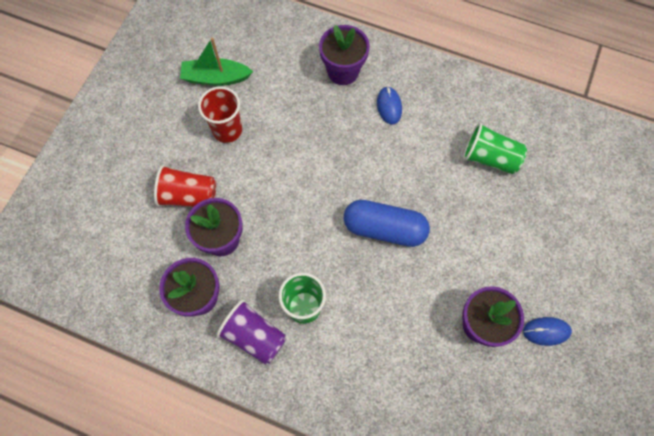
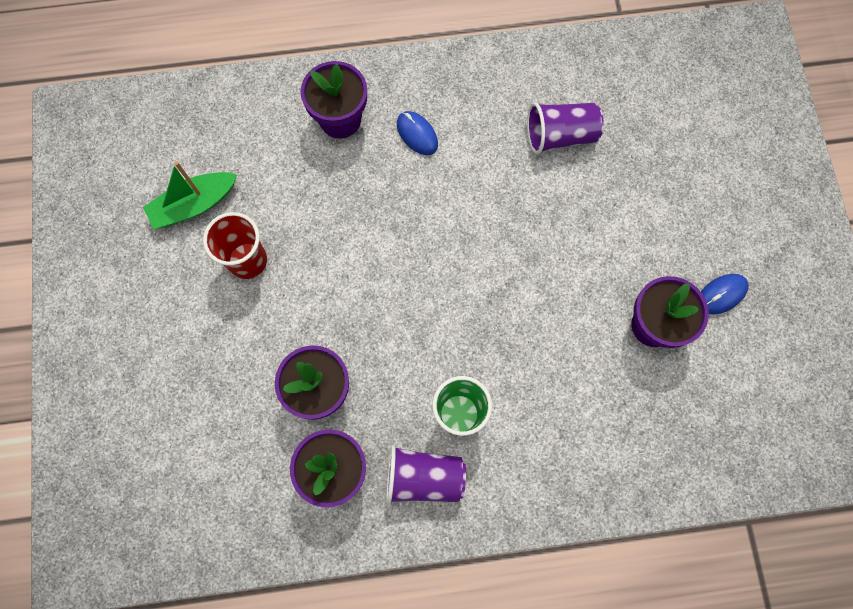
camera: 30 degrees left, 5 degrees up
red cup [154,165,216,207] -> none
blue capsule [344,200,430,247] -> none
green cup [463,122,527,174] -> purple cup [527,102,604,154]

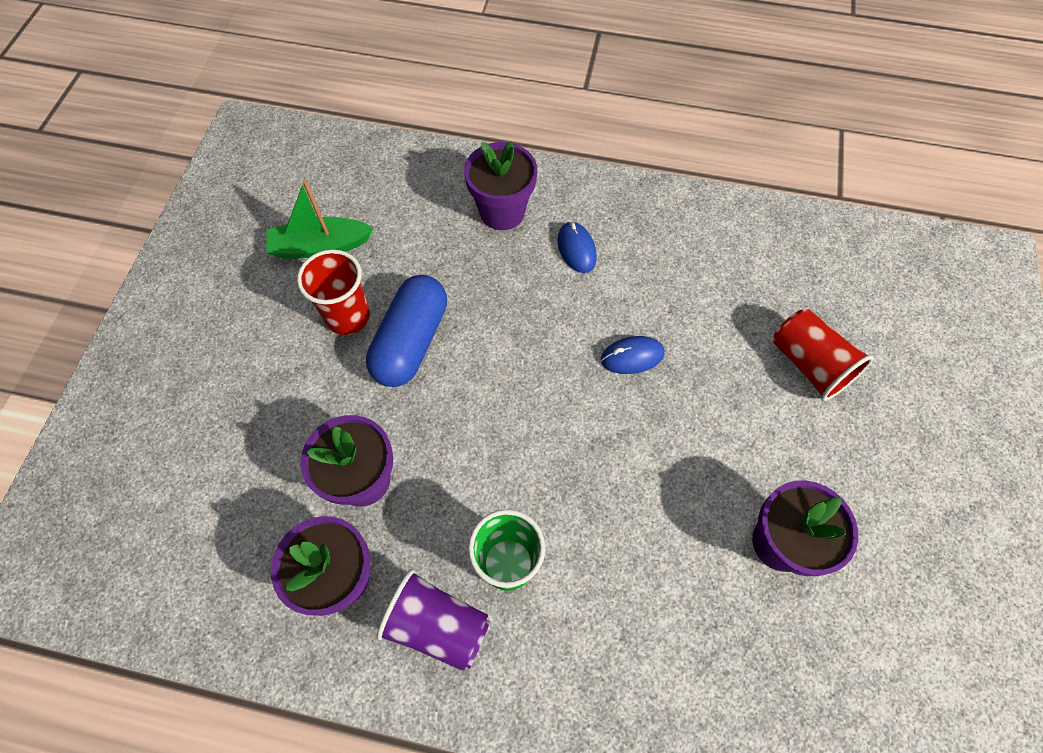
camera: 20 degrees right, 10 degrees down
purple cup [527,102,604,154] -> none
blue mouse [701,274,749,315] -> blue mouse moved to [601,336,665,374]
none -> blue capsule [366,275,447,387]
none -> red cup [773,309,874,401]

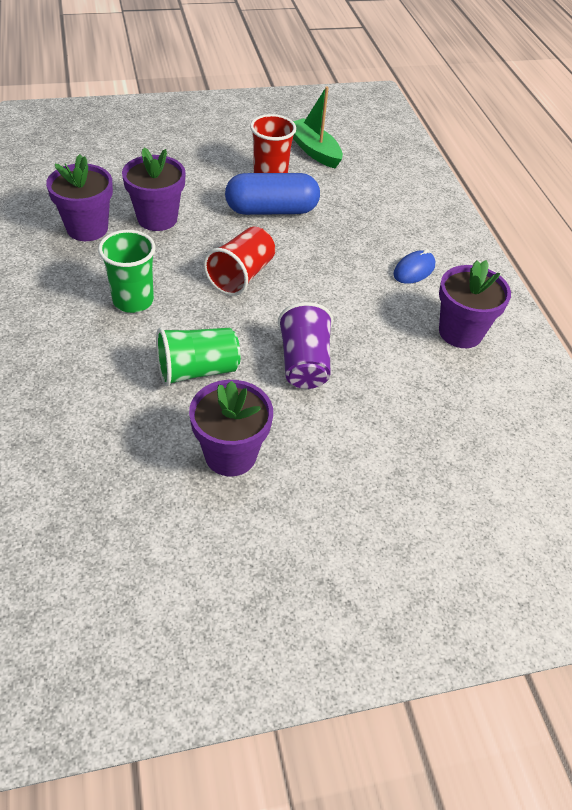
camera: 60 degrees right, 15 degrees down
purple cup [377,569,490,671] -> purple cup moved to [278,302,333,389]
purple flower pot [464,141,537,230] -> purple flower pot moved to [439,260,511,348]
blue mouse [601,336,665,374] -> none
red cup [773,309,874,401] -> red cup moved to [204,226,275,296]
none -> green cup [156,328,240,386]

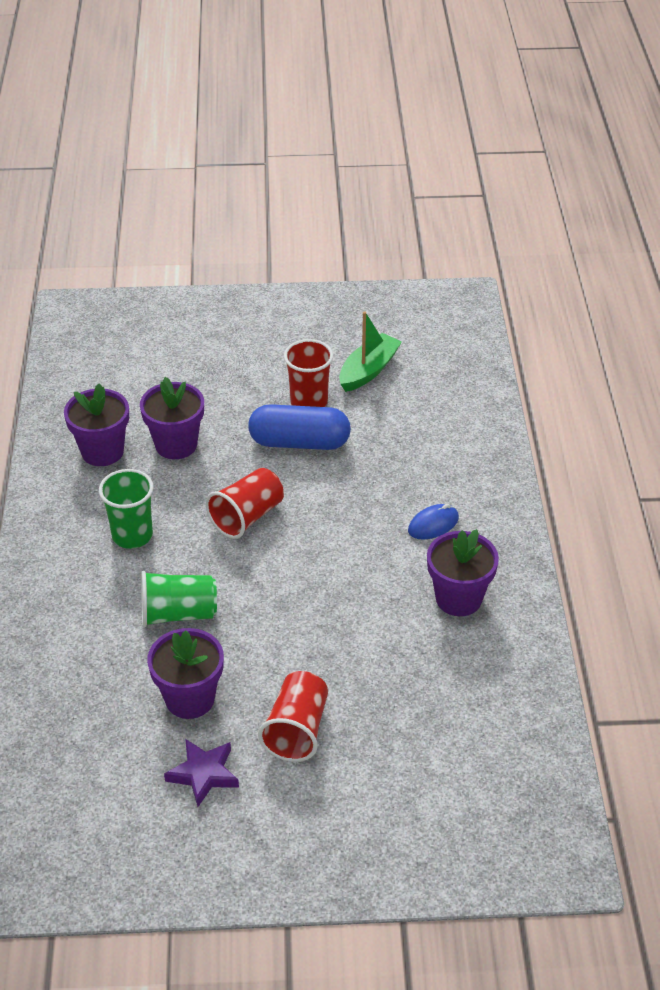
camera: 15 degrees right, 5 degrees down
purple cup [278,302,333,389] -> none
green boat [293,86,343,168] -> green boat turned 60 degrees clockwise [339,311,402,392]
none -> purple star [164,739,239,807]
none -> red cup [258,671,328,762]

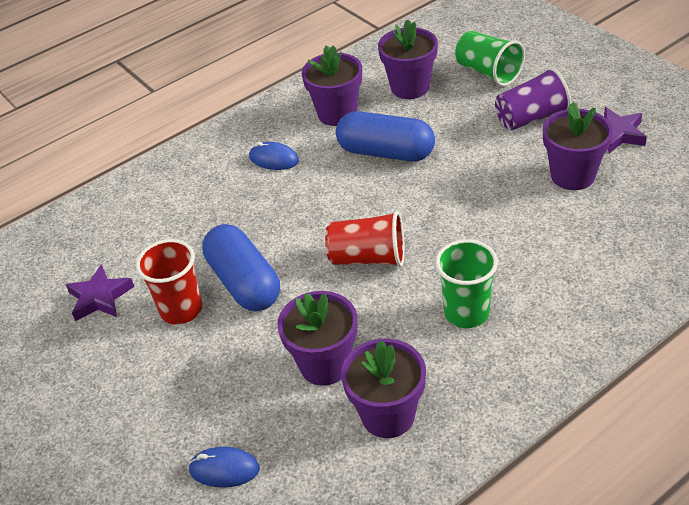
camera: 120 degrees left, 0 degrees up
green cup [141,571,217,627] -> green cup moved to [455,31,525,86]
red cup [258,671,328,762] -> purple cup [495,67,571,130]
green boat [339,311,402,392] -> purple star [66,264,134,321]
none -> blue mouse [188,447,260,488]
none -> blue capsule [336,111,435,162]
none -> purple flower pot [378,19,438,99]

